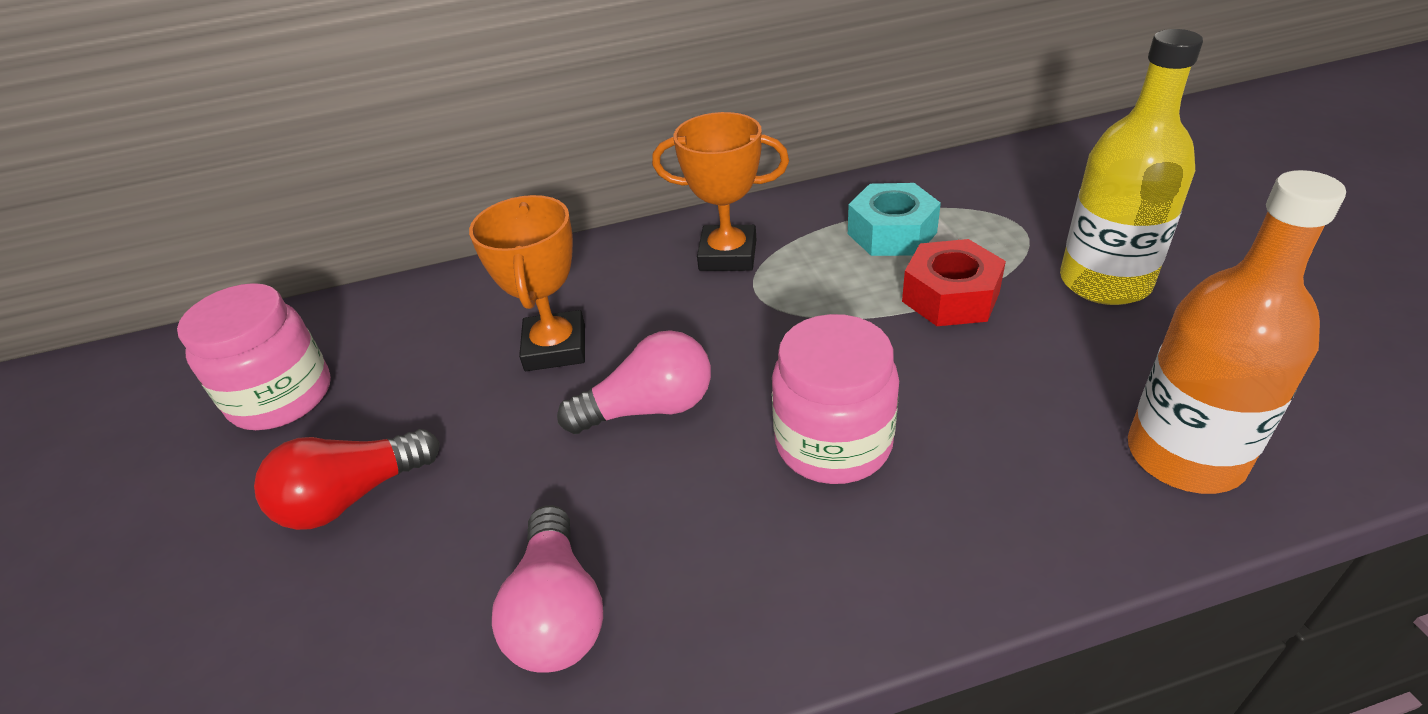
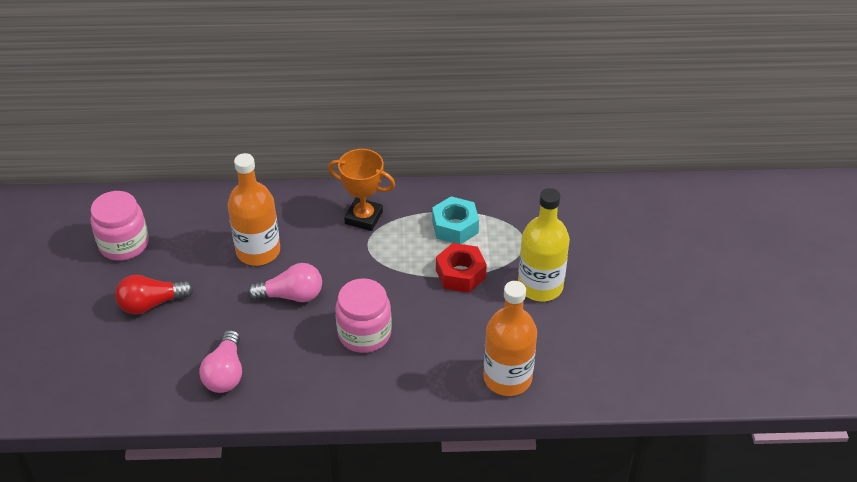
camera: 10 degrees right, 5 degrees up
orange trophy [469,195,585,371] -> orange bottle [228,153,280,266]

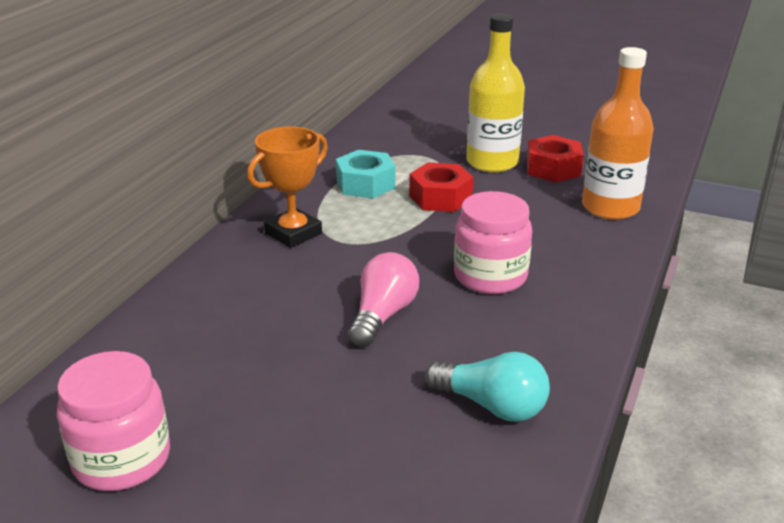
camera: 65 degrees left, 15 degrees down
red light bulb [115,275,194,315] -> none
pink light bulb [199,330,242,393] -> turquoise light bulb [425,352,550,422]
orange bottle [228,153,280,266] -> none
none -> red nut [527,135,584,182]

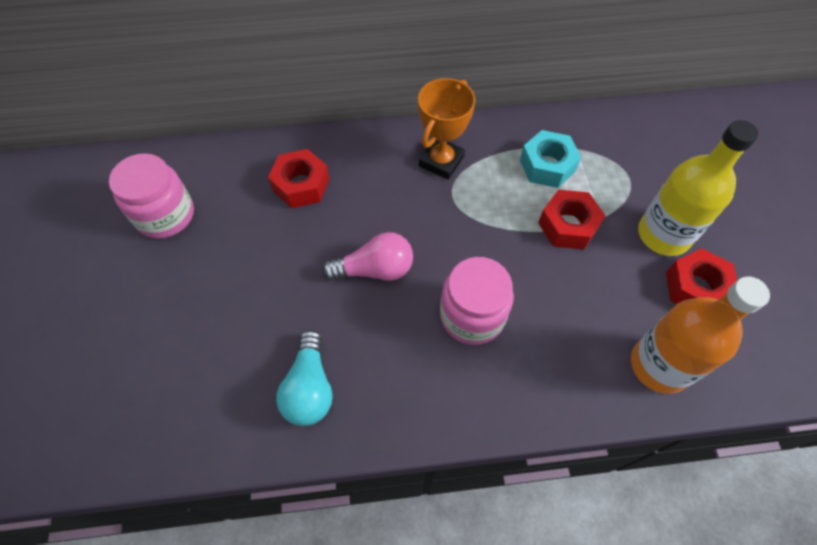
camera: 60 degrees right, 30 degrees up
orange trophy [247,127,328,248] -> orange trophy turned 75 degrees counterclockwise [418,78,476,180]
none -> red nut [268,149,329,208]

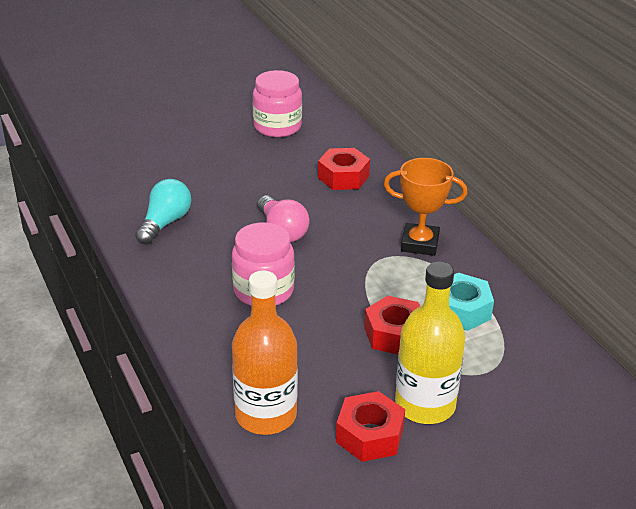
camera: 70 degrees right, 25 degrees down
turquoise light bulb [276,330,332,426] -> turquoise light bulb turned 135 degrees clockwise [135,179,192,245]

